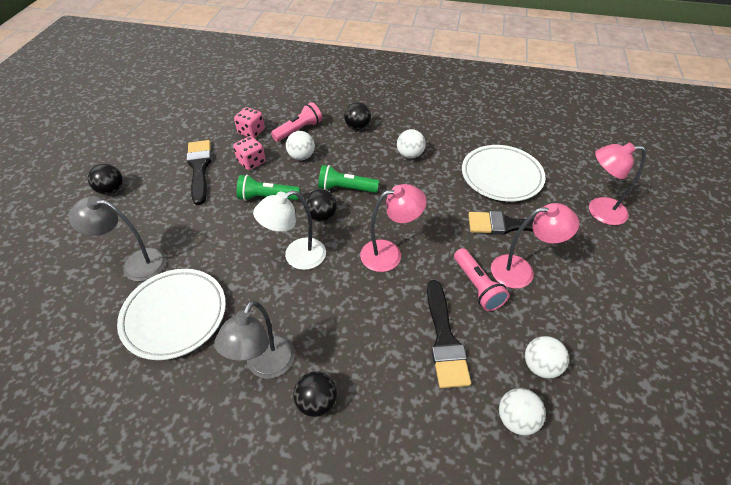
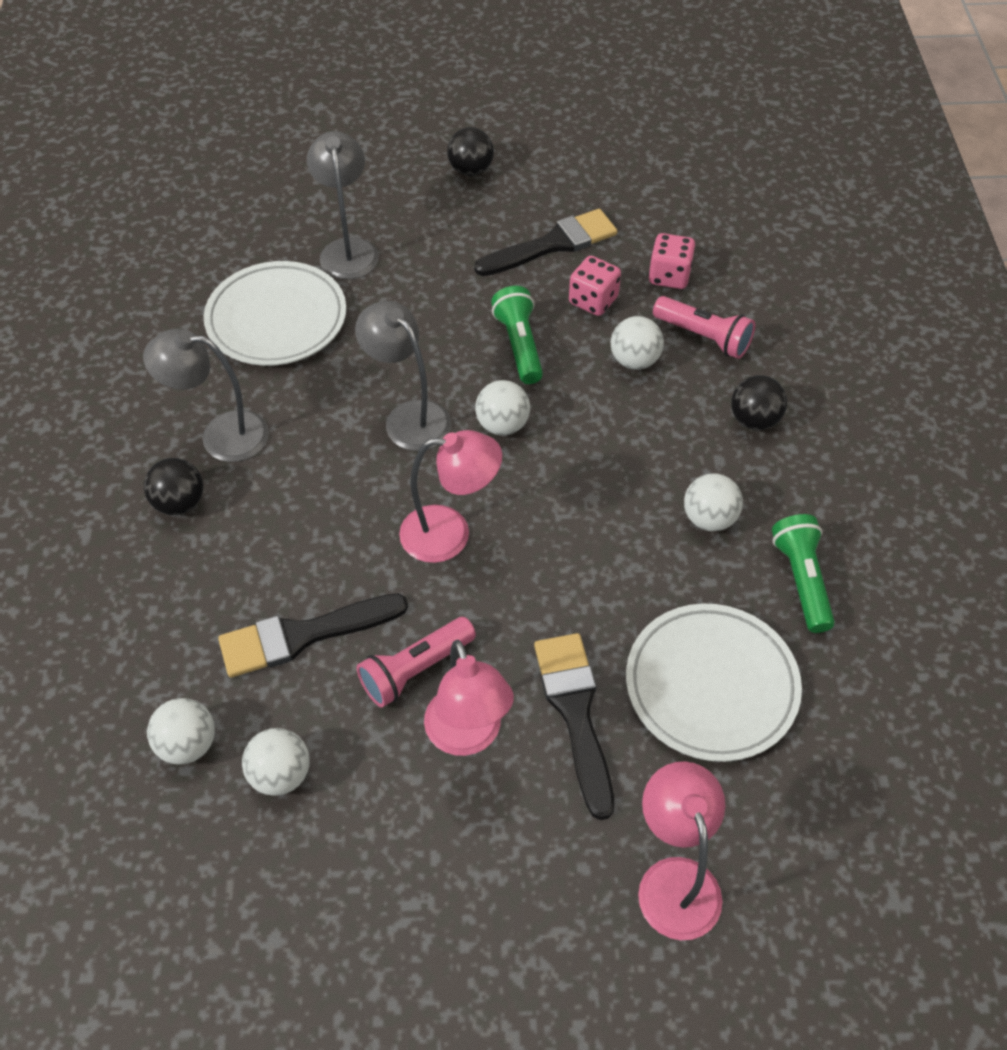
camera: 75 degrees right, 5 degrees up
white lamp [253,190,326,270] -> grey lamp [355,301,451,451]
black ball [305,189,337,222] -> white ball [475,380,530,435]
green flashlight [318,165,379,193] -> green flashlight moved to [772,514,835,633]
pink lamp [360,184,427,272] -> pink lamp turned 60 degrees counterclockwise [399,430,502,563]

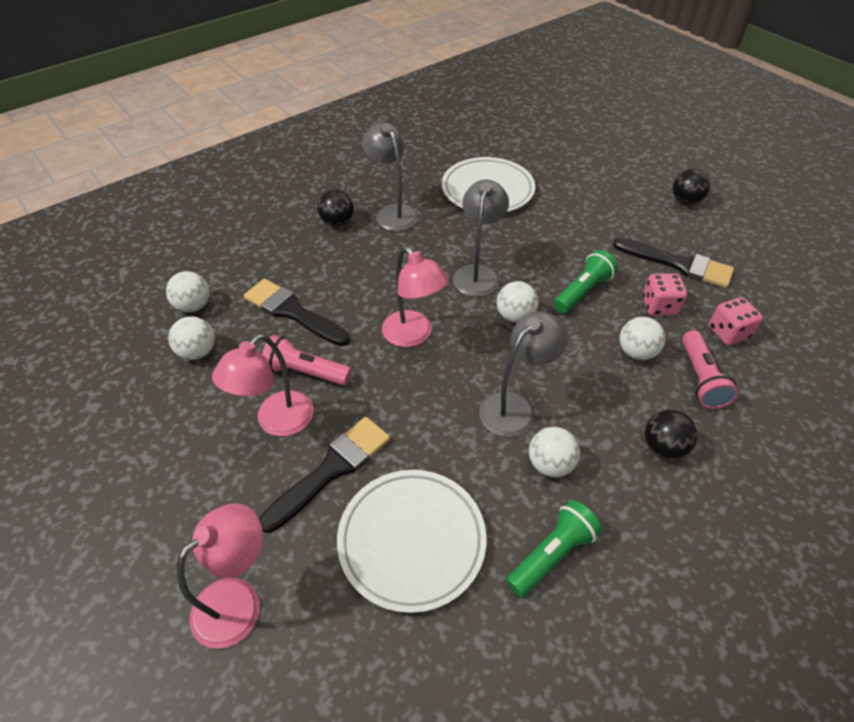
camera: 55 degrees right, 5 degrees down
grey lamp [307,131,379,279] -> grey lamp moved to [479,311,568,437]

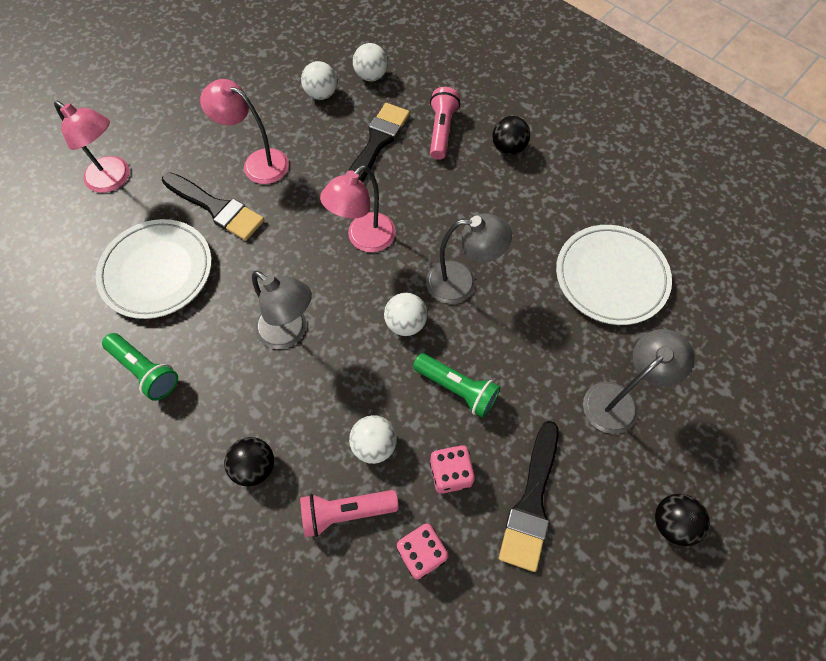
camera: 80 degrees right, 15 degrees up
pink flashlight [262,335,351,385] -> pink flashlight moved to [430,87,460,160]
grey lamp [362,123,418,231] -> grey lamp moved to [583,329,695,434]
white ball [529,427,580,477] -> none

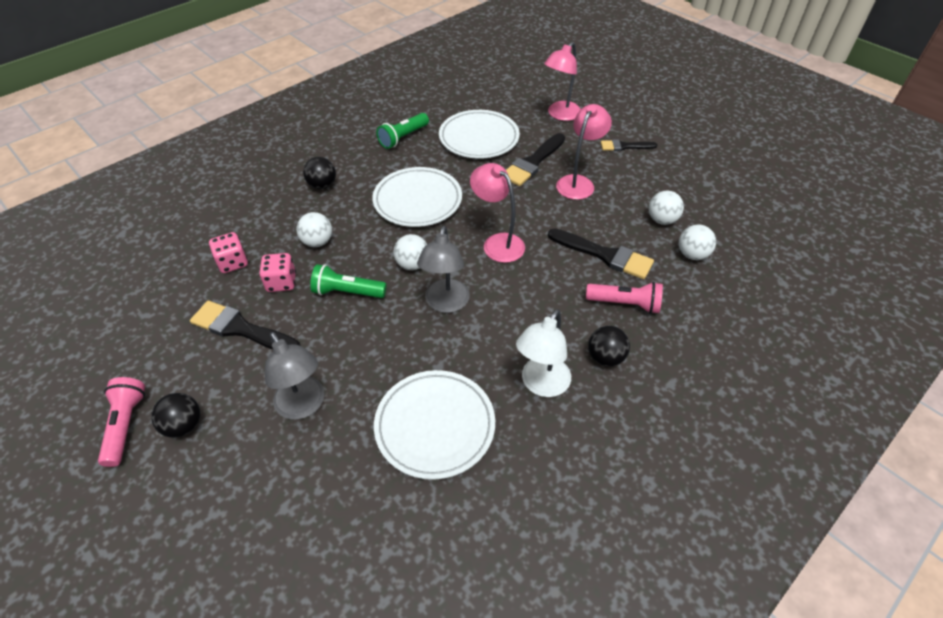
camera: 95 degrees right, 15 degrees down
grey lamp [252,271,312,349] -> white plate [372,167,462,227]
pink flashlight [300,490,399,537] -> pink flashlight moved to [98,377,145,467]
green flashlight [413,353,500,418] -> green flashlight turned 60 degrees clockwise [310,264,387,298]
none -> white lamp [516,309,571,397]
none -> black brush [601,139,657,151]

